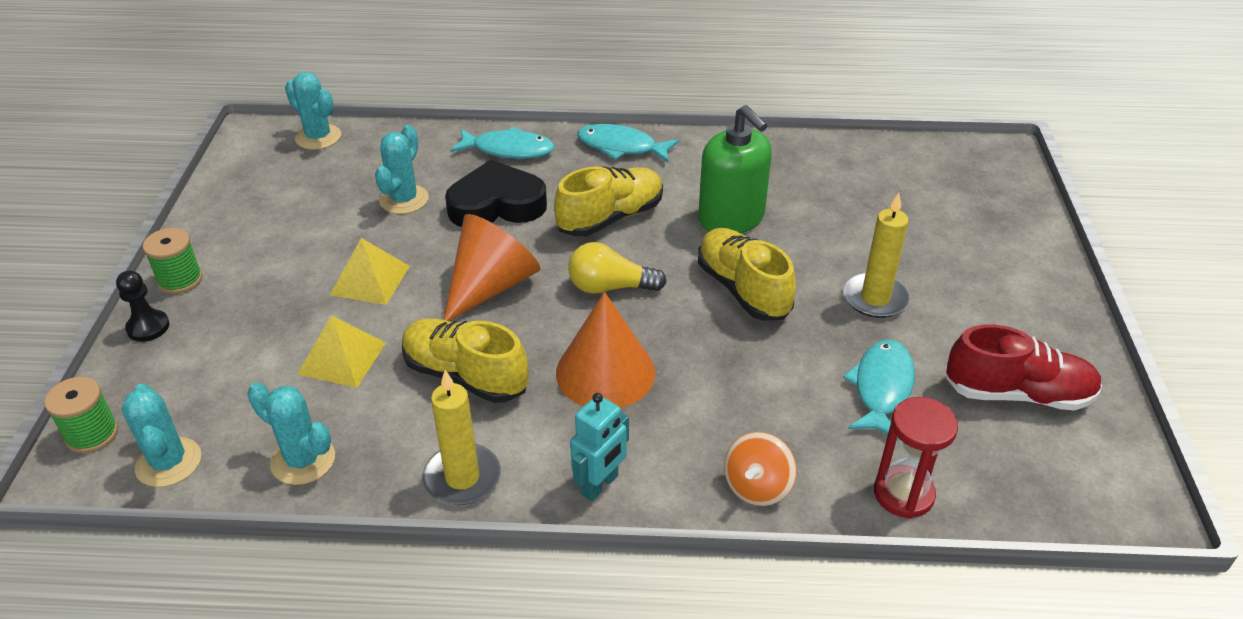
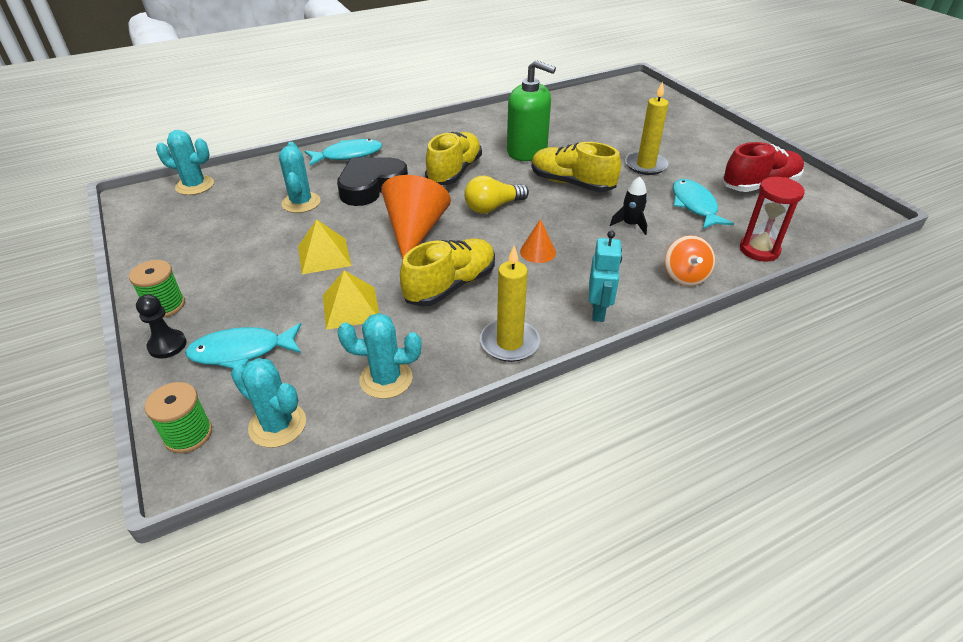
camera: 30 degrees left, 0 degrees up
yellow shoe [402,318,529,403] -> yellow shoe turned 135 degrees clockwise [400,239,495,307]
orange cone [556,292,655,408] -> orange cone [520,219,556,263], size x0.50
turquoise fish [577,124,679,163] -> turquoise fish moved to [185,323,301,369]
none -> black rocket [610,177,647,235]

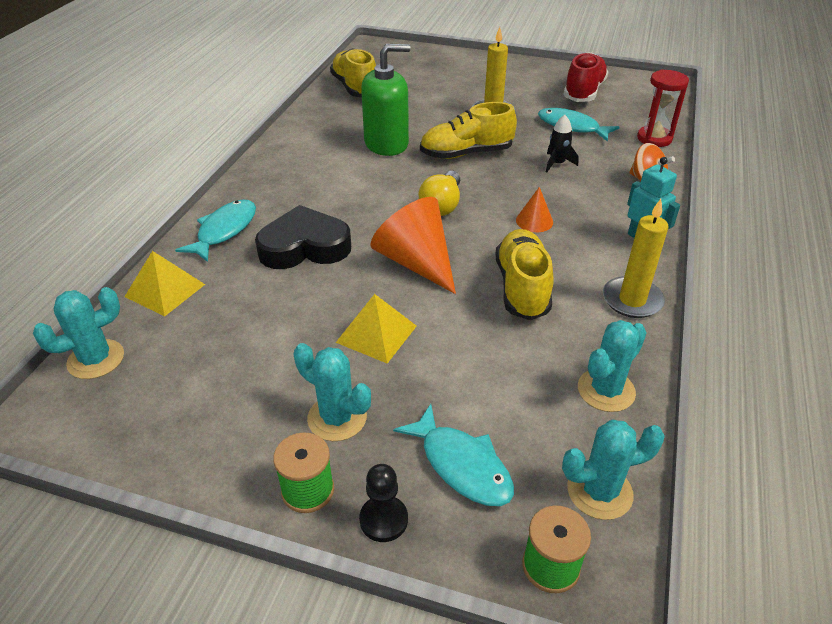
camera: 45 degrees left, 0 degrees up
turquoise fish [185,323,301,369] -> turquoise fish turned 75 degrees counterclockwise [393,404,514,506]
turquoise cactus [279,142,321,213] -> turquoise cactus moved to [293,343,371,441]
yellow pyramid [323,270,379,330] -> yellow pyramid moved to [124,251,205,317]
black heart [337,158,408,206] -> black heart turned 75 degrees clockwise [255,205,351,269]
yellow shoe [425,132,482,185] -> yellow shoe moved to [330,48,376,97]

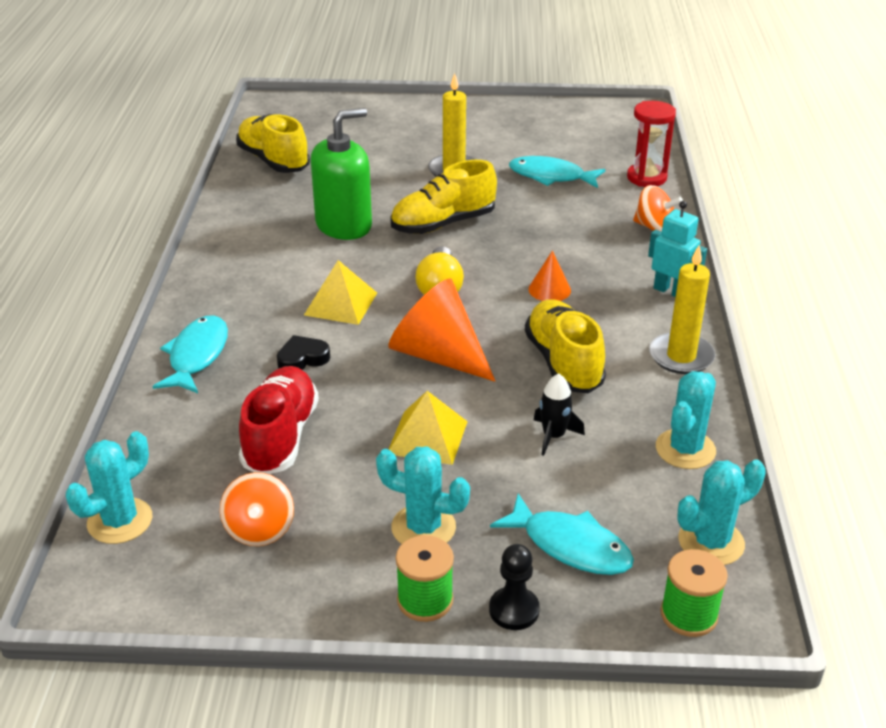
camera: 15 degrees left, 5 degrees down
yellow pyramid [124,251,205,317] -> yellow pyramid moved to [304,260,377,325]
black heart [255,205,351,269] -> black heart [277,335,330,370], size x0.49
black rocket [546,115,579,173] -> black rocket moved to [534,373,585,456]
red shoe [563,52,608,102] -> red shoe moved to [239,366,319,474]
none -> orange spinning top [220,472,294,546]

